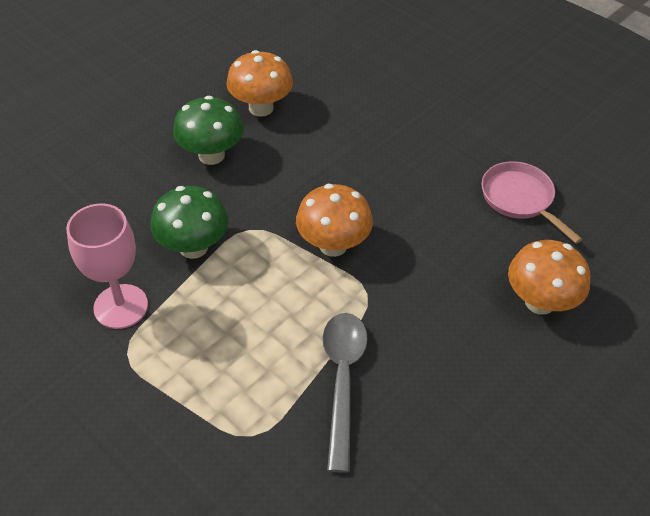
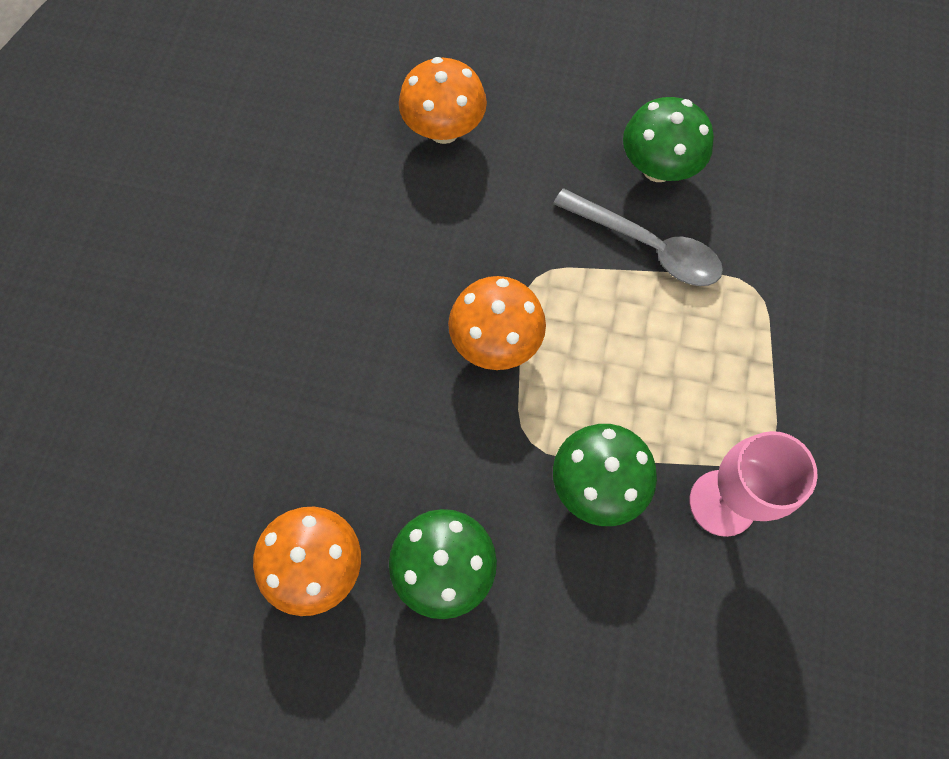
camera: 120 degrees left, 20 degrees up
grey spoon [322,313,368,473] -> grey spoon turned 120 degrees counterclockwise [553,188,723,286]
pink pan [481,161,582,244] -> none
none -> green mushroom [623,97,714,182]

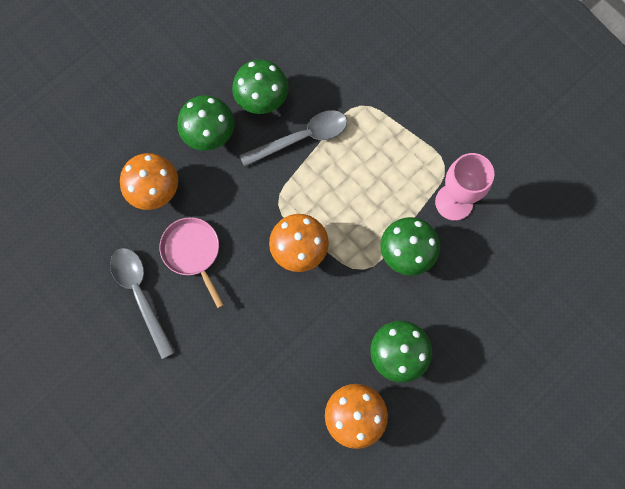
camera: 55 degrees left, 5 degrees up
none -> grey spoon [110,248,175,359]
none -> pink pan [159,217,224,308]
none -> green mushroom [177,95,235,151]

